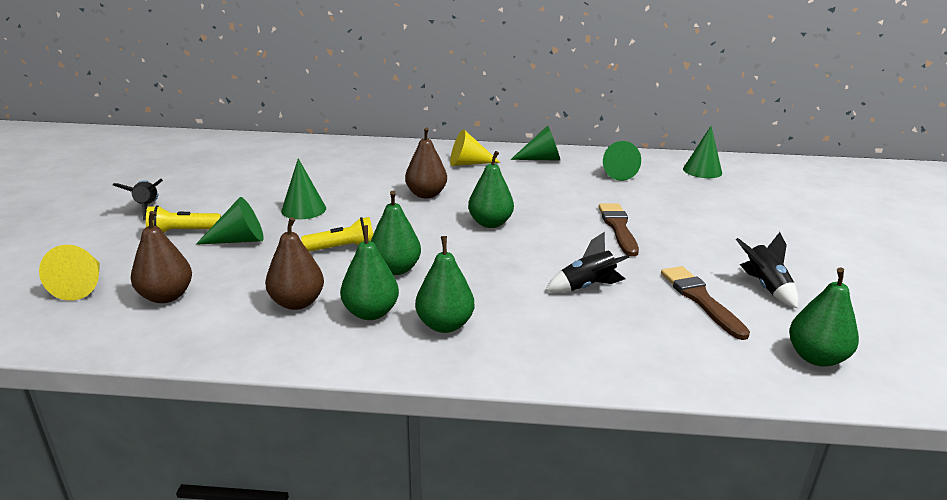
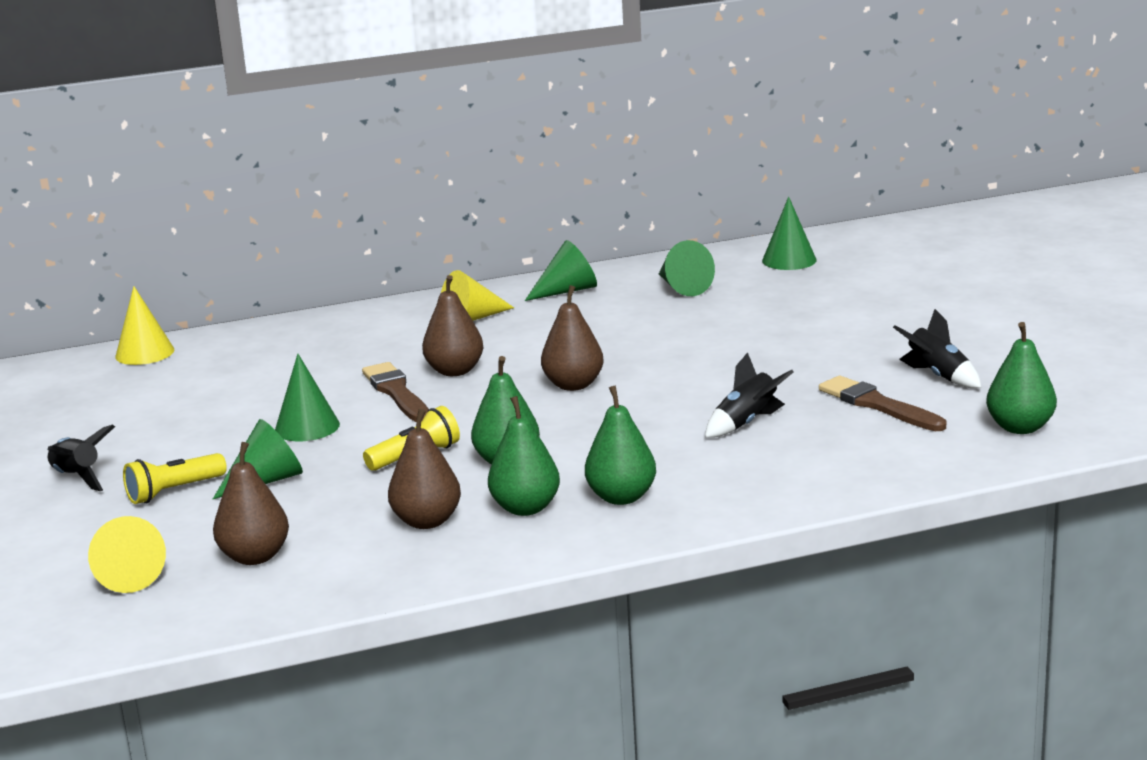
camera: 20 degrees left, 5 degrees down
green pear [468,151,514,228] -> brown pear [541,285,604,391]
brown brush [599,203,639,256] -> brown brush moved to [362,362,429,422]
none -> yellow cone [115,286,174,365]

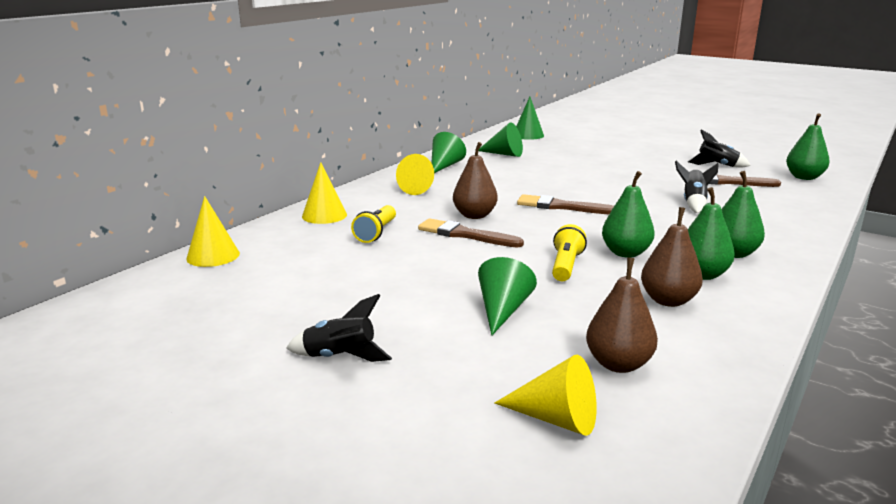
camera: 40 degrees left, 0 degrees up
yellow flashlight [123,453,227,504] -> yellow flashlight moved to [351,205,396,243]
green cone [275,354,340,441] -> none
brown pear [541,285,604,391] -> brown brush [517,194,614,214]
none -> yellow cone [302,162,347,224]

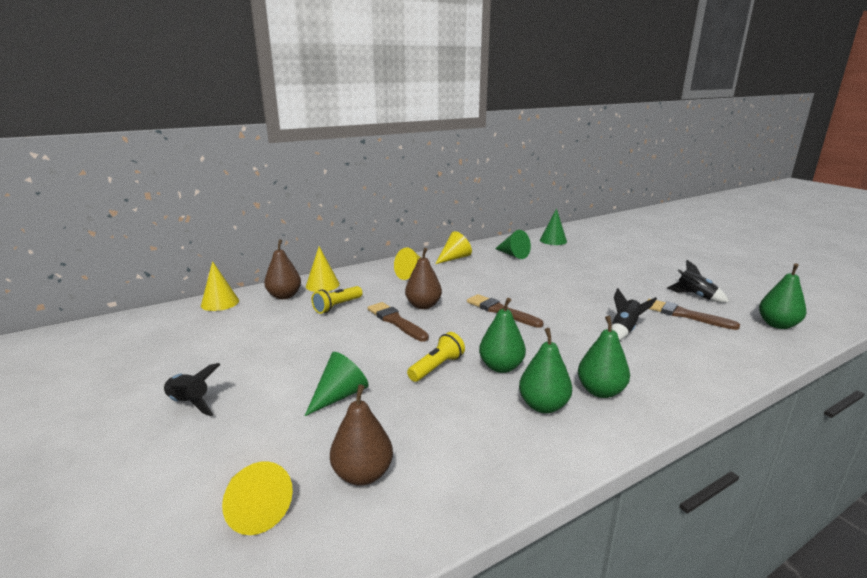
camera: 25 degrees right, 0 degrees up
green cone [432,132,466,173] -> yellow cone [436,231,472,264]
brown pear [641,207,703,307] -> brown pear moved to [264,239,301,299]

